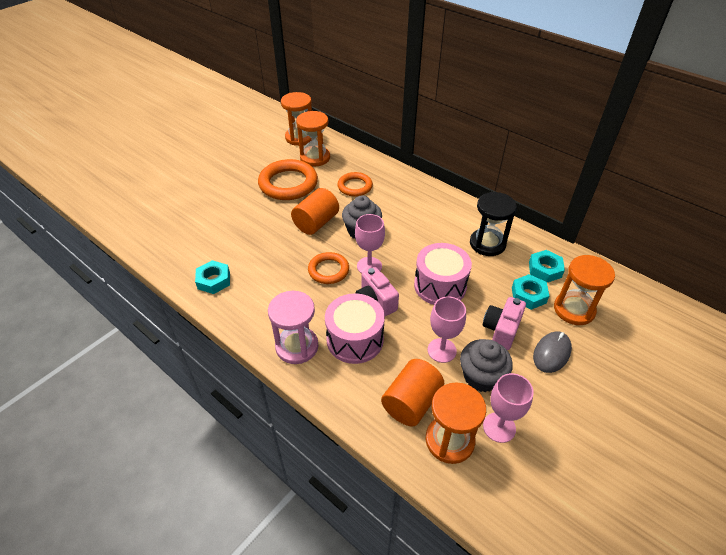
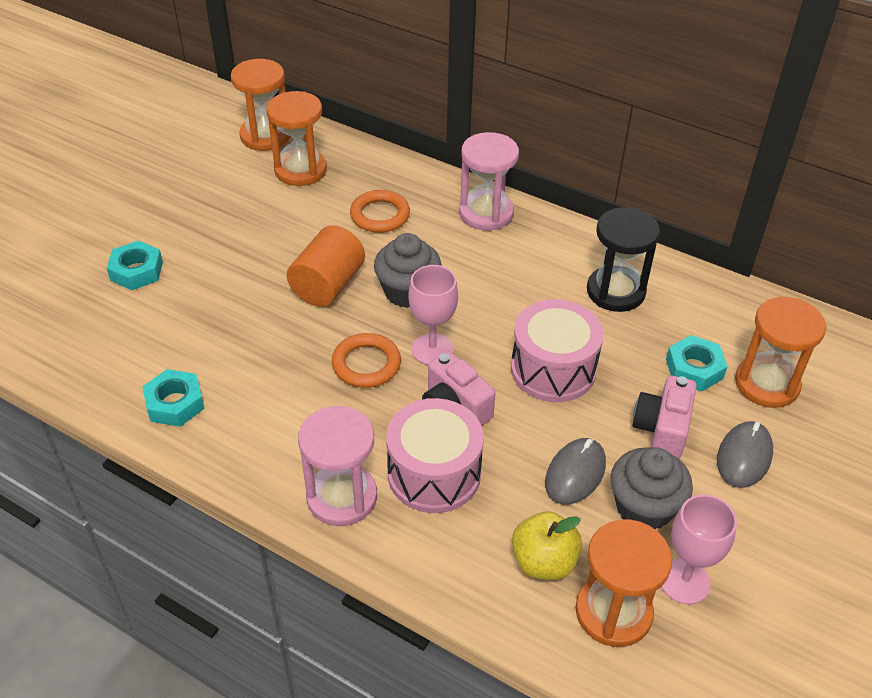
camera: 10 degrees left, 0 degrees up
orange ring [258,159,318,200] -> none
orange cylinder [381,359,444,426] -> yellow apple [512,511,582,580]
pink goblet [427,297,466,363] -> grey mouse [545,438,606,505]
turquoise nut [529,250,565,282] -> turquoise nut moved to [107,240,163,290]
none -> pink hourglass [459,132,519,231]

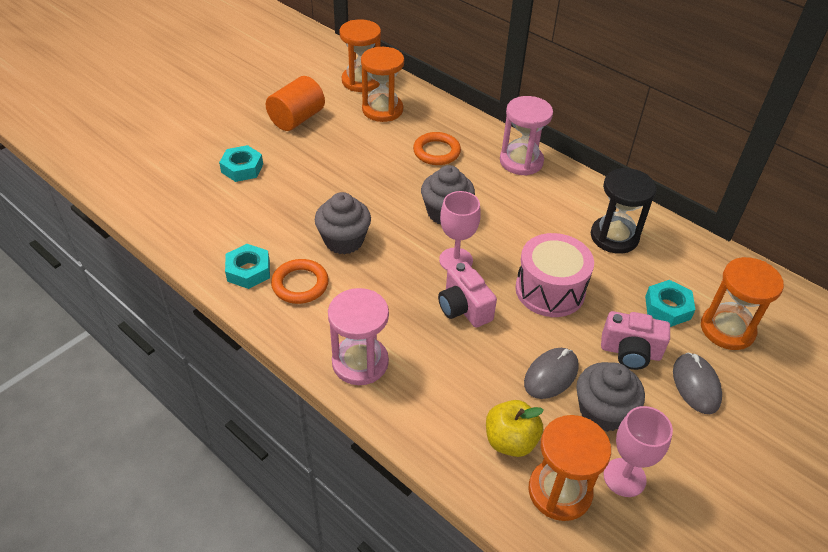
camera: 10 degrees right, 0 degrees up
orange cylinder [287,225,365,307] -> orange cylinder moved to [266,76,325,131]
orange ring [332,333,401,388] -> orange ring moved to [271,259,329,304]
pink drum [386,398,484,513] -> none
pink camera [633,376,697,459] -> pink camera turned 105 degrees counterclockwise [601,311,670,370]
grey mouse [717,421,773,488] -> grey mouse turned 45 degrees counterclockwise [673,353,722,414]
none -> grey cupcake [315,192,371,255]

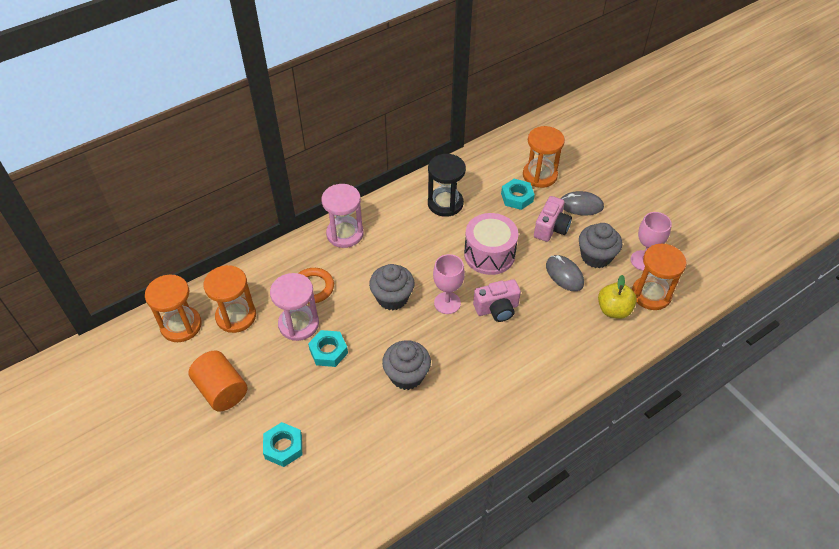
camera: 75 degrees left, 5 degrees up
turquoise nut [225,244,270,289] -> turquoise nut moved to [308,330,348,367]
orange ring [271,259,329,304] -> none
pink hourglass [328,288,389,385] -> pink hourglass moved to [270,273,319,341]

